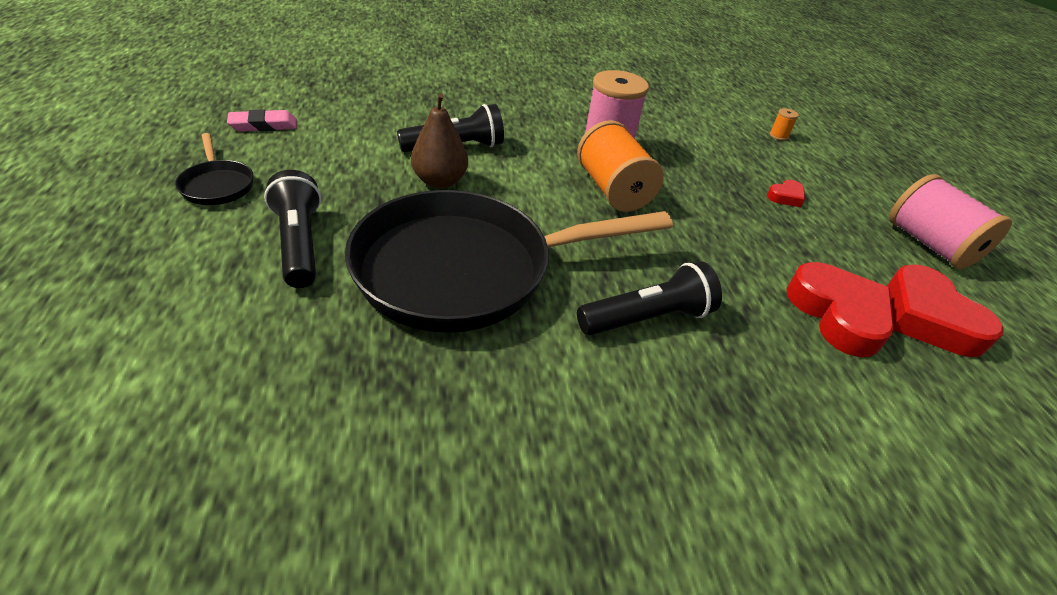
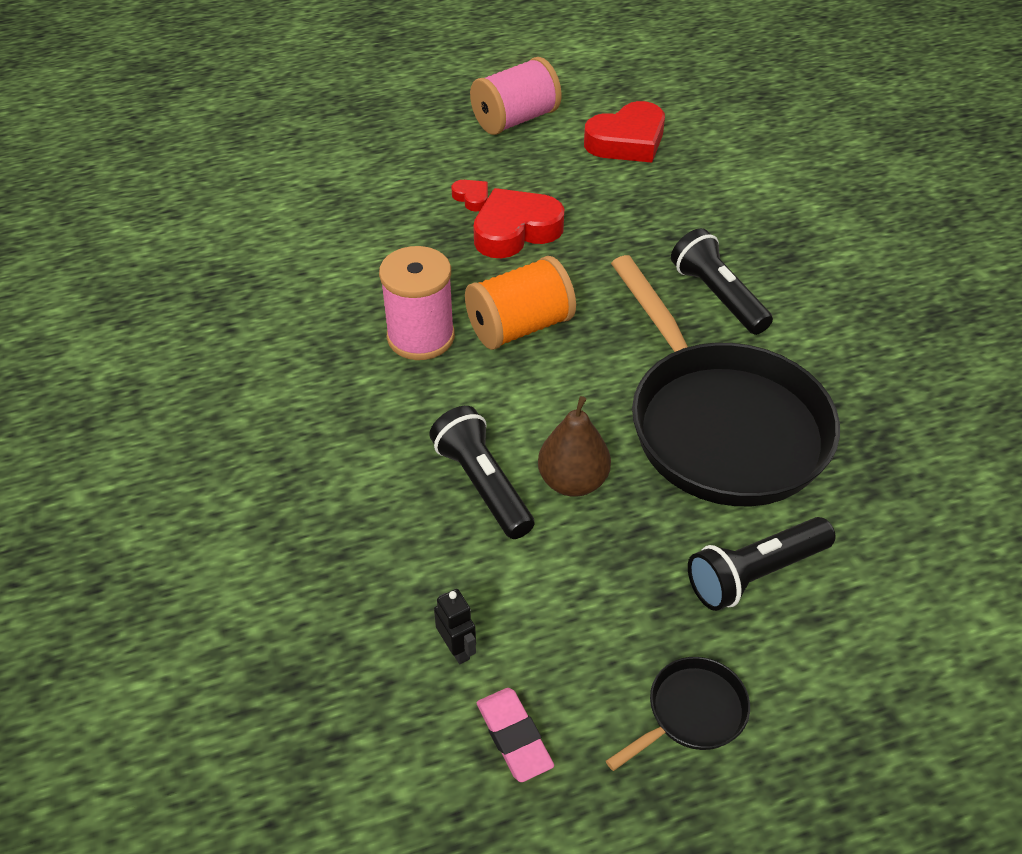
camera: 95 degrees left, 5 degrees up
orange spool [769,108,799,141] -> none
red heart [787,262,894,357] -> red heart moved to [473,188,564,258]
none -> black robot [434,589,476,664]

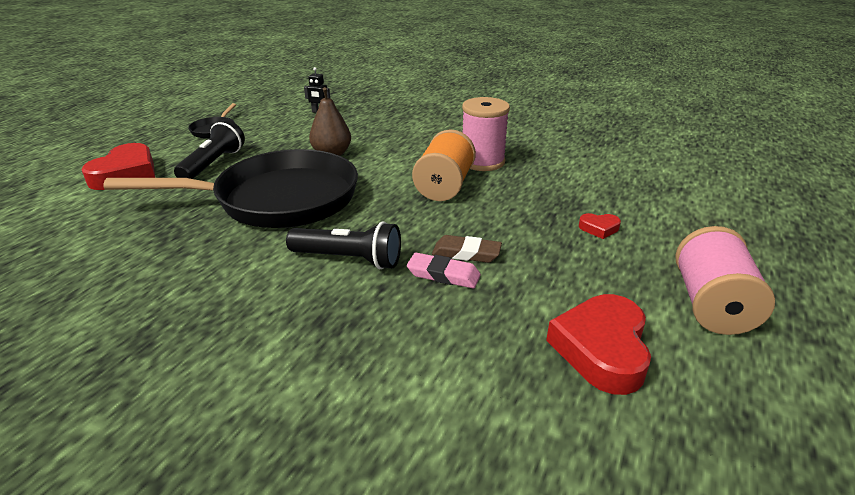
camera: 135 degrees right, 15 degrees down
black flashlight [429,406,534,539] -> none
red heart [473,188,564,258] -> red heart moved to [82,143,155,190]
pink eraser [477,688,554,782] -> pink eraser moved to [407,253,481,288]
black pan [611,255,840,506] -> black pan turned 150 degrees clockwise [103,149,358,228]
none -> brown eraser [432,235,502,263]

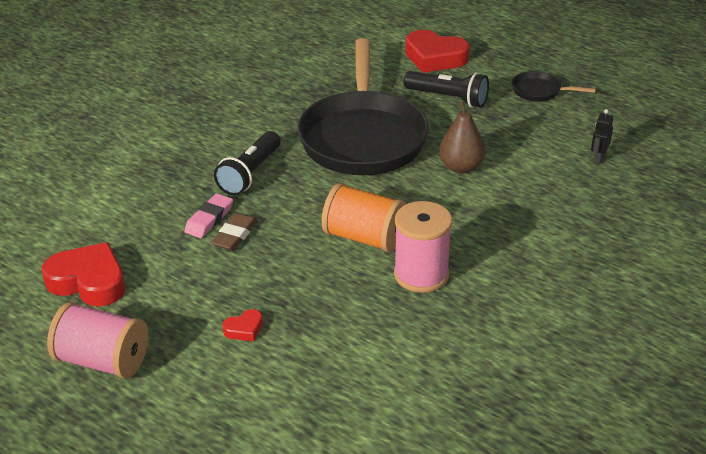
camera: 100 degrees right, 5 degrees up
red heart [579,213,621,239] -> red heart turned 135 degrees counterclockwise [222,309,263,341]

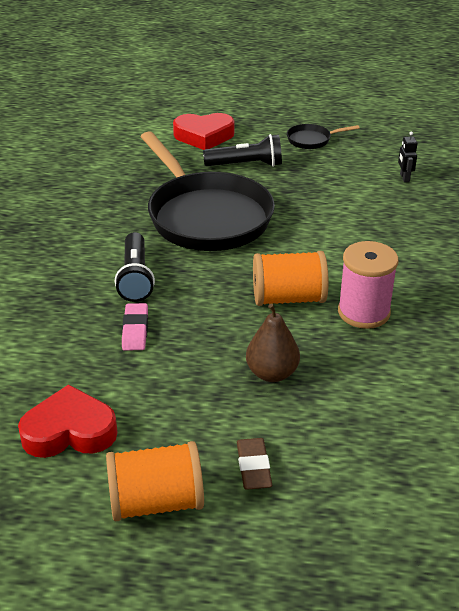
camera: 30 degrees left, 0 degrees up
pink spool [47,302,148,379] -> orange spool [106,441,204,521]
brown eraser [211,213,258,251] -> brown eraser moved to [237,438,272,490]
red heart [222,309,263,341] -> none
brown pear [439,101,486,173] -> brown pear moved to [246,304,300,382]

